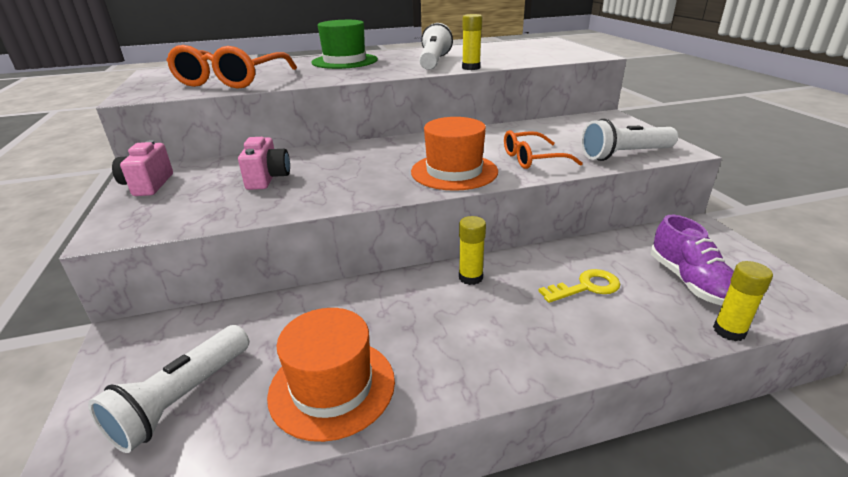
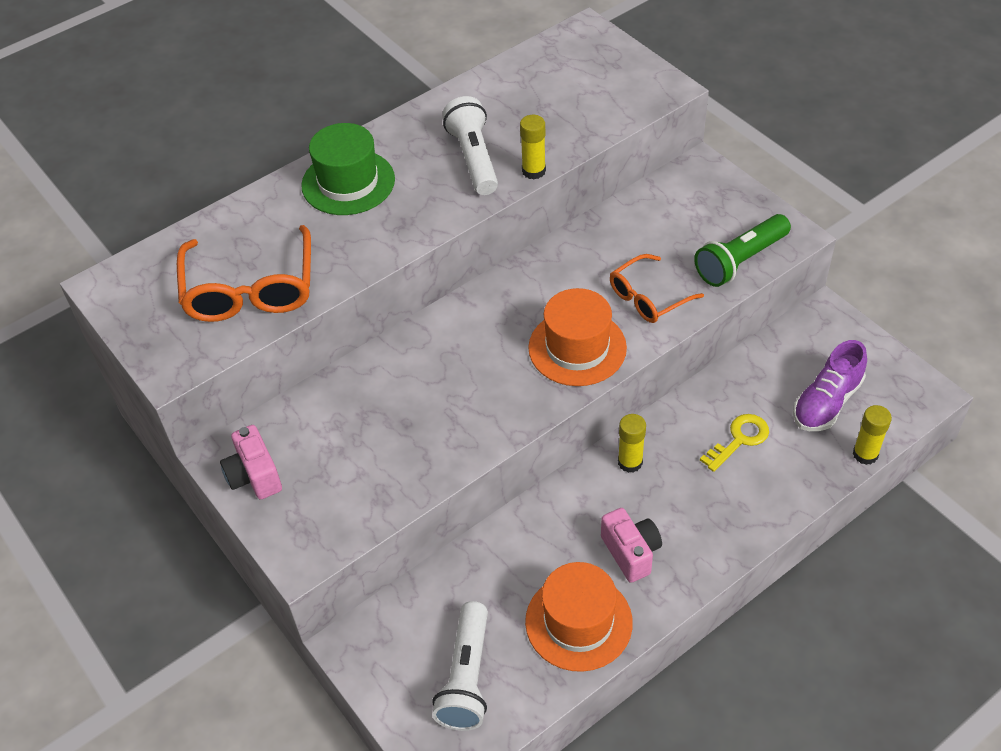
camera: 20 degrees left, 20 degrees up
pink camera [238,137,290,190] -> pink camera moved to [601,508,662,583]
white flashlight [581,119,678,161] -> green flashlight [694,214,791,287]
purple shoe [651,215,734,306] -> purple shoe turned 75 degrees clockwise [793,340,867,431]

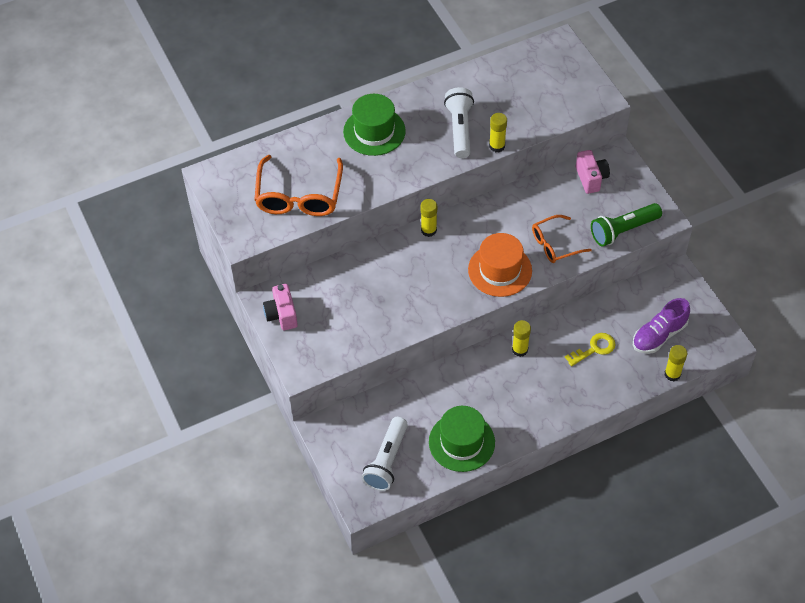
camera: 10 degrees right, 5 degrees up
orange hat [525,562,633,672] -> green hat [429,406,495,472]
pink camera [601,508,662,583] -> pink camera moved to [576,150,610,194]
none -> yellow glue stick [421,199,437,237]

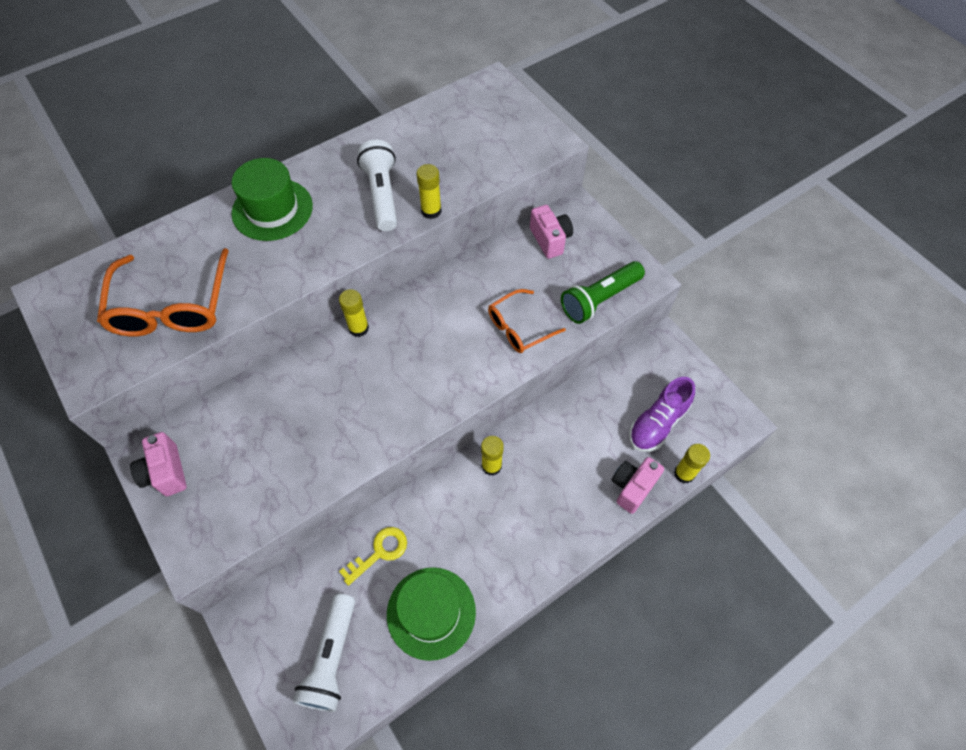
camera: 10 degrees left, 5 degrees up
orange hat [468,233,532,297] -> none
yellow key [565,333,616,366] -> yellow key moved to [339,527,407,586]
none -> pink camera [611,457,664,514]

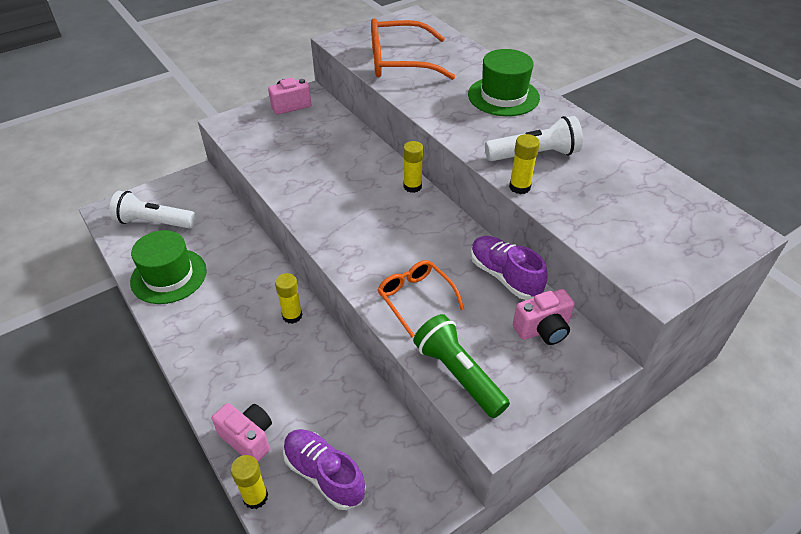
camera: 90 degrees right, 15 degrees down
yellow key [339,527,407,586] -> none
none -> purple shoe [471,236,547,300]

